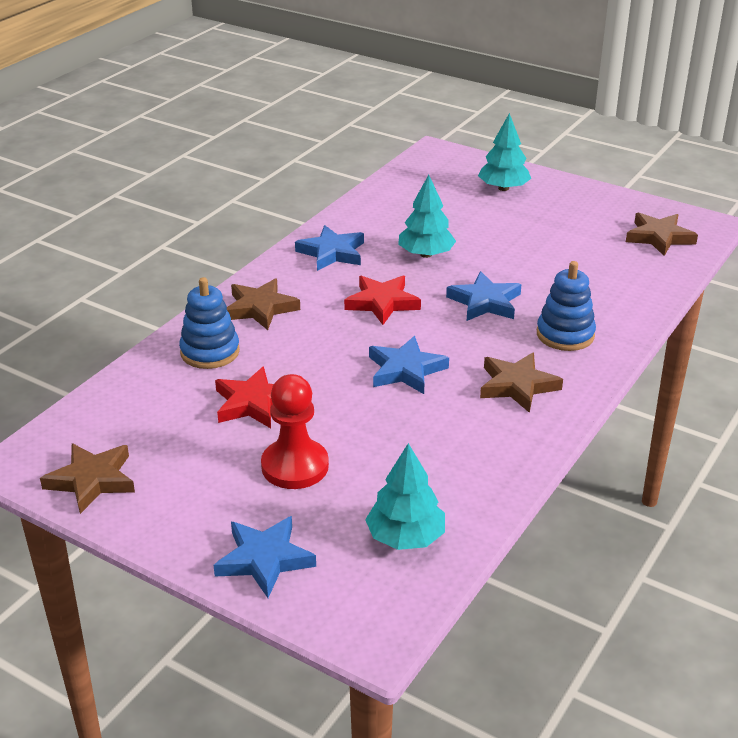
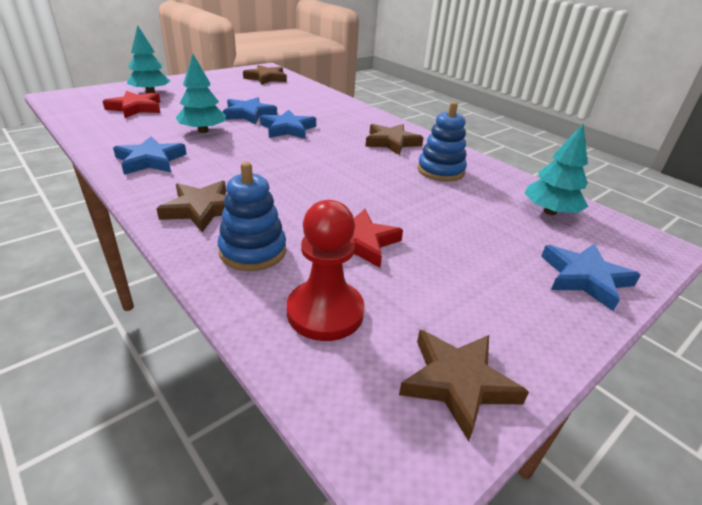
camera: 75 degrees left, 0 degrees up
red pawn [261,374,329,489] -> red pawn moved to [287,200,365,341]
red star [344,276,421,325] -> red star moved to [103,91,160,118]
blue star [369,336,449,394] -> blue star moved to [223,97,277,125]
blue stacking toy [537,261,596,351] -> blue stacking toy moved to [418,102,467,182]

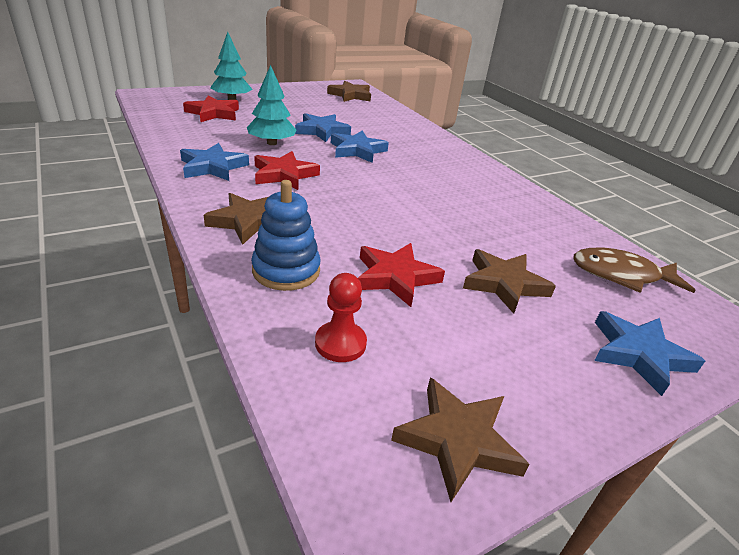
camera: 10 degrees right, 0 degrees up
red pawn [287,200,365,341] -> red pawn [315,273,367,362], size x0.65
brown star [365,124,424,155] -> brown star moved to [463,249,556,314]
blue stacking toy [418,102,467,182] -> none
turquoise tree [524,123,588,215] -> brown fish [573,248,696,293]
none -> red star [254,151,320,190]

